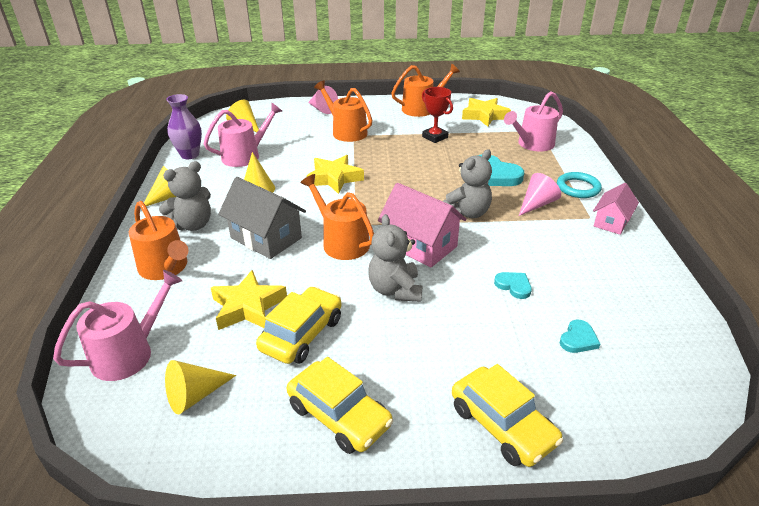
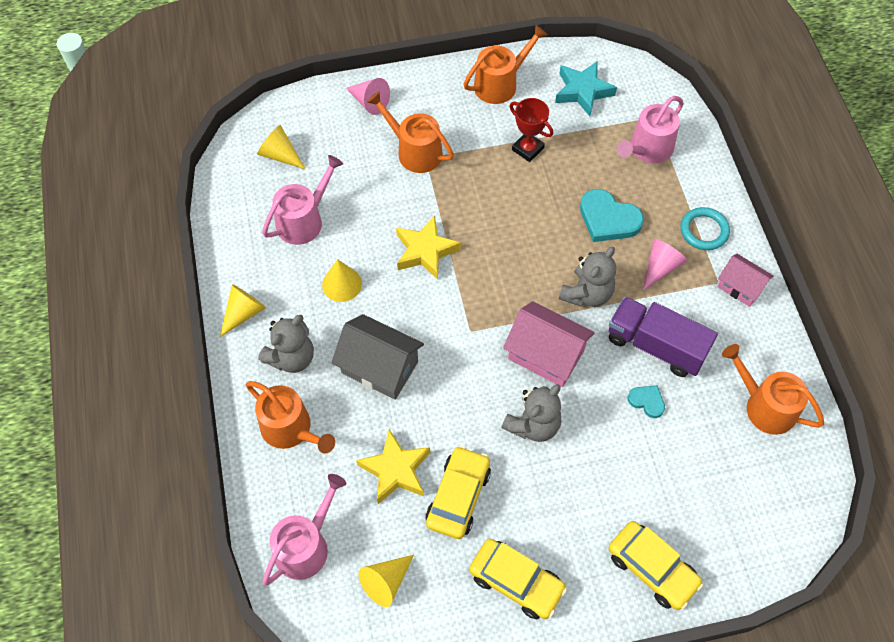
camera: 10 degrees left, 25 degrees up
purple vase [166,94,202,159] -> none
orange watering can [300,174,374,260] -> orange watering can moved to [722,344,824,435]
grey teddy bear [368,214,422,302] -> grey teddy bear turned 120 degrees counterclockwise [501,384,562,442]
yellow star [462,98,511,127] -> turquoise star [555,61,617,116]
turquoise heart [560,320,600,353] -> none
pink house [593,183,639,235] -> pink house turned 75 degrees counterclockwise [717,254,774,307]
none -> purple truck [609,297,718,377]

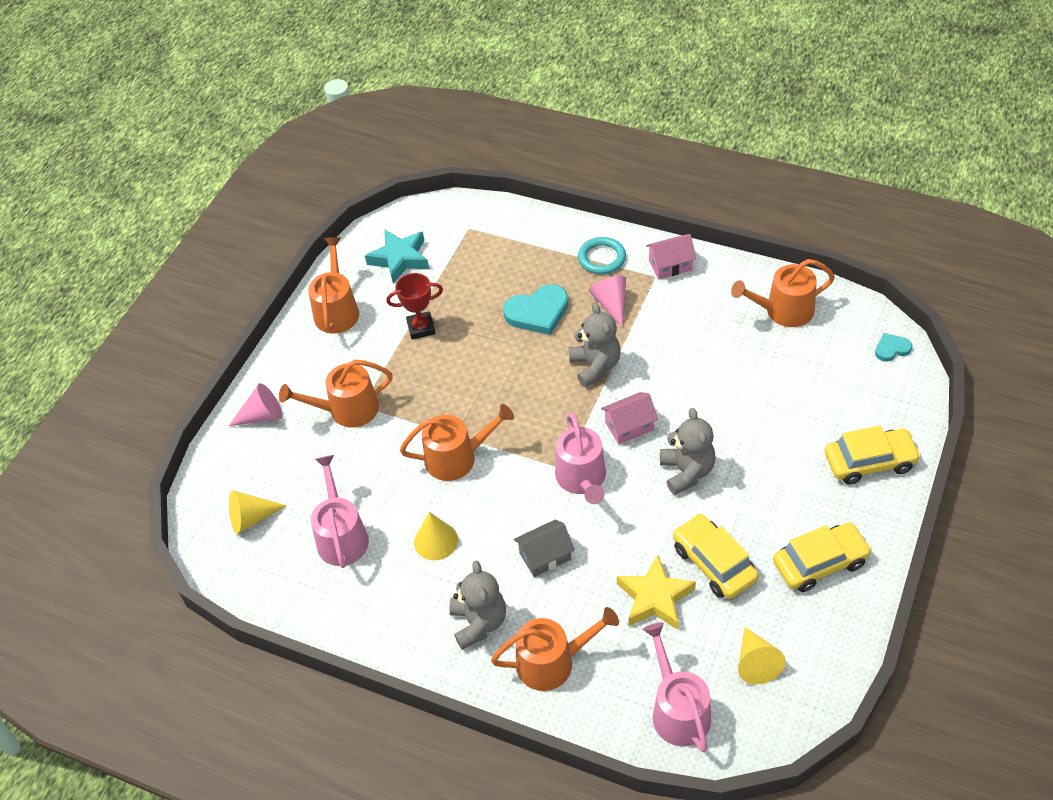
camera: 50 degrees left, 10 degrees down
yellow cone [220,284,266,337] -> none
grey house [332,314,424,400] -> grey house [514,519,575,577], size x0.63
yellow star [396,216,461,280] -> orange watering can [400,404,514,481]
pink house [503,301,595,387] -> pink house [601,392,658,444], size x0.63
purple truck [609,297,718,377] -> none
pink watering can [617,96,684,163] -> pink watering can moved to [555,413,606,504]
turquoise heart [628,385,665,418] -> turquoise heart moved to [875,333,912,362]

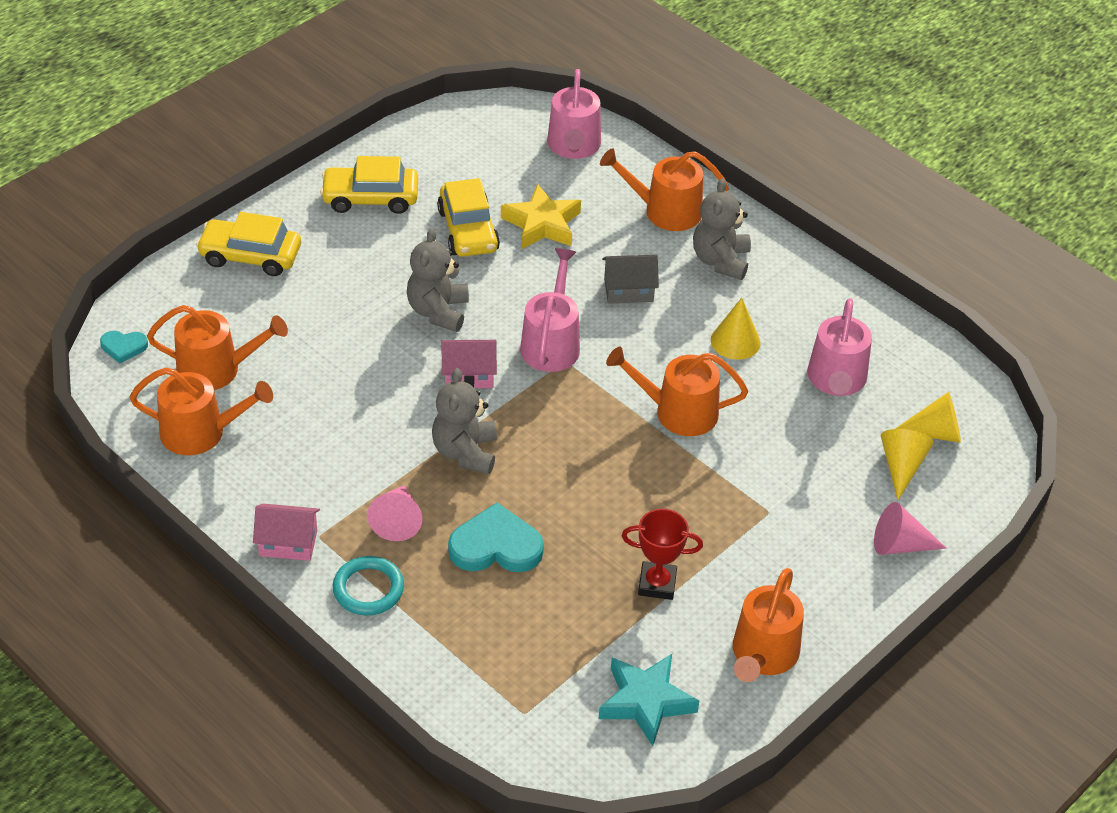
camera: 165 degrees left, 5 degrees down
orange watering can [279,360,393,428] -> orange watering can moved to [147,305,288,390]
yellow cone [738,627,786,684] -> yellow cone moved to [881,429,934,500]

